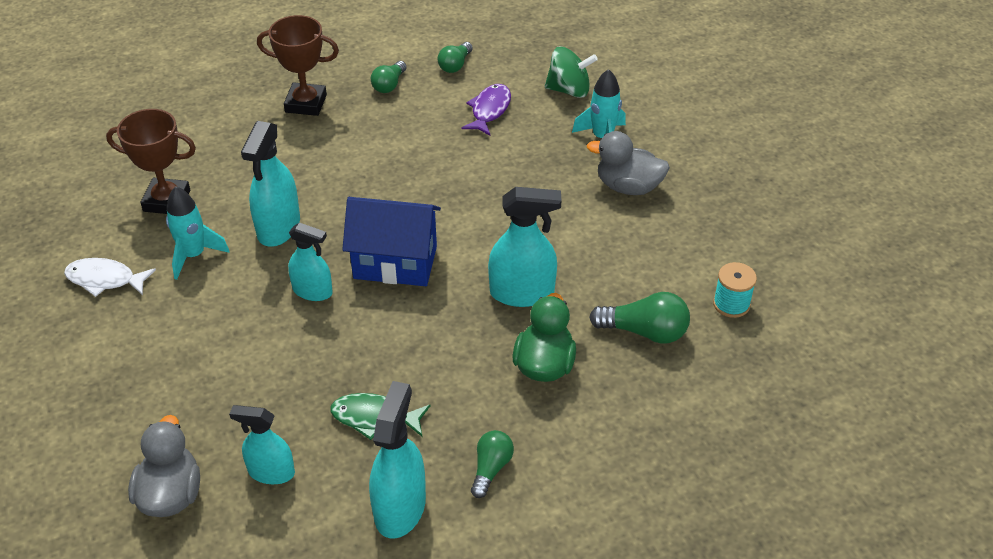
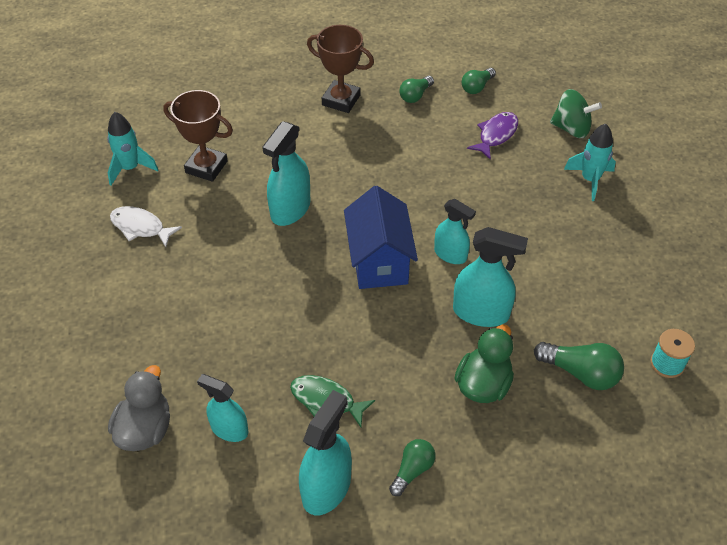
camera: 15 degrees right, 5 degrees up
turquoise rocket [166,186,230,280] -> turquoise rocket moved to [108,112,158,185]
turquoise spray bottle [288,222,333,301] -> turquoise spray bottle moved to [434,199,476,264]
blue house [342,197,441,286] -> blue house turned 60 degrees clockwise [344,186,418,289]
grey duck [587,131,670,195] -> none

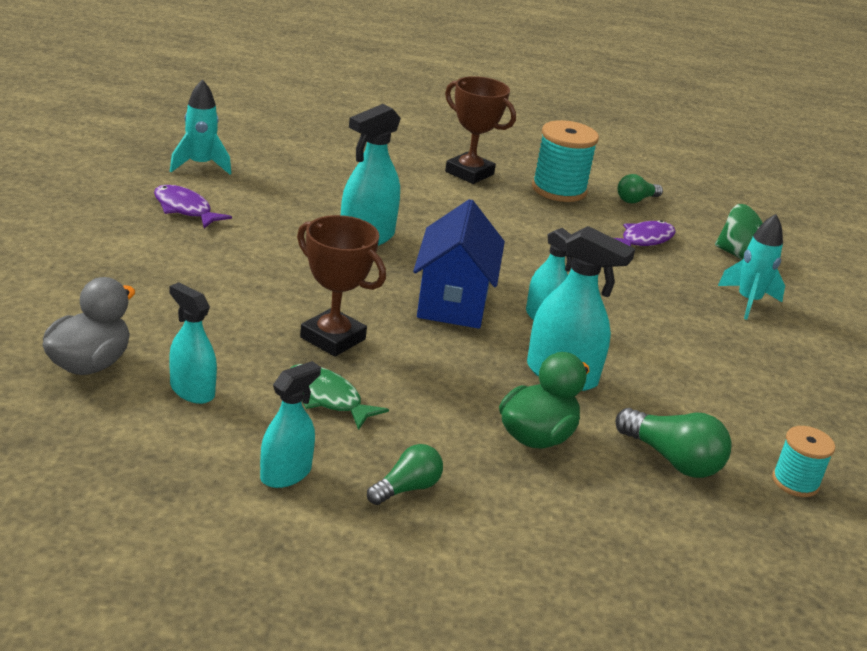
camera: 10 degrees right, 20 degrees down
white fish [110,206,182,247] -> purple fish [154,185,232,228]
brown trophy [163,90,233,182] -> brown trophy moved to [297,215,386,357]
turquoise spray bottle [299,390,352,515] -> turquoise spray bottle [260,361,321,488], size x0.66
green light bulb [399,76,434,103] -> turquoise spool [532,120,599,202]

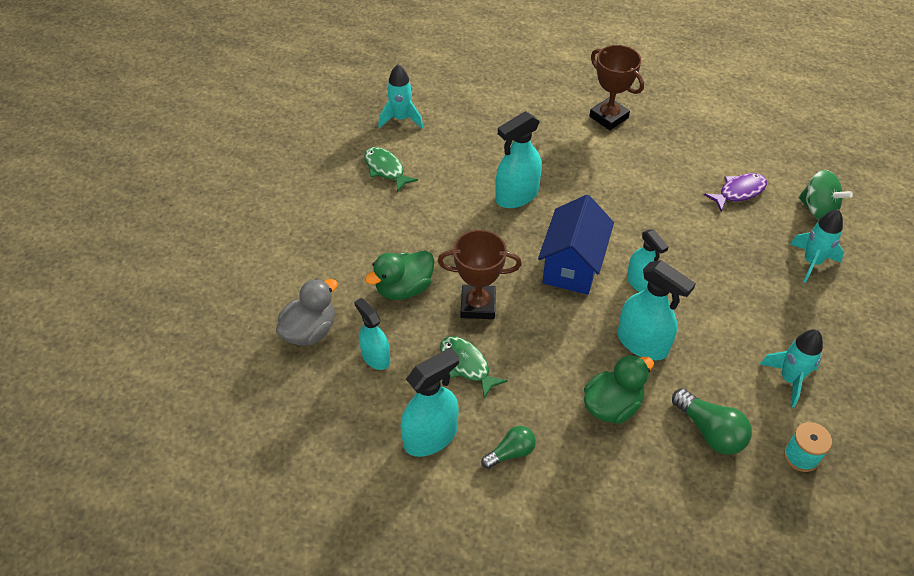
camera: 15 degrees right, 20 degrees up
purple fish [154,185,232,228] -> green fish [364,147,418,192]
turquoise spray bottle [260,361,321,488] -> turquoise spray bottle [400,347,459,457], size x1.52
brown trophy [297,215,386,357] -> brown trophy turned 45 degrees counterclockwise [438,230,522,319]
turquoise spool [532,120,599,202] -> none
green light bulb [617,174,663,204] -> none
none -> green duck [365,251,434,300]
none -> turquoise rocket [760,329,823,407]

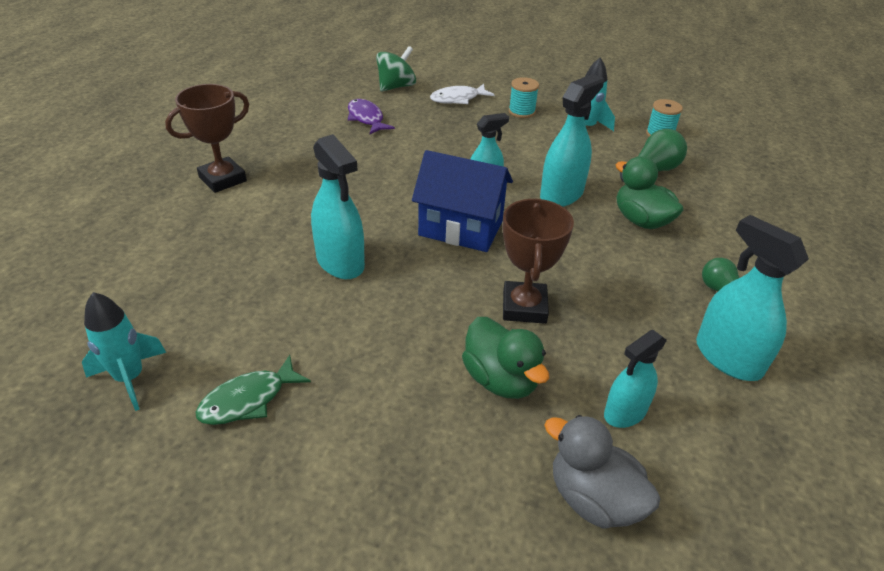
camera: 90 degrees left, 10 degrees down
green fish [440,336,508,399] -> none
turquoise rocket [790,209,844,283] -> white fish [430,84,495,104]
none -> turquoise spool [509,77,539,118]

